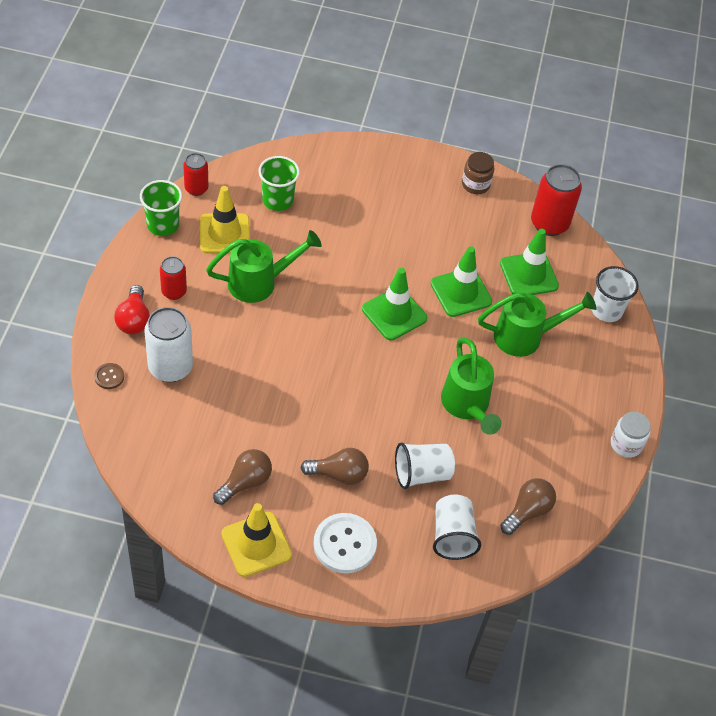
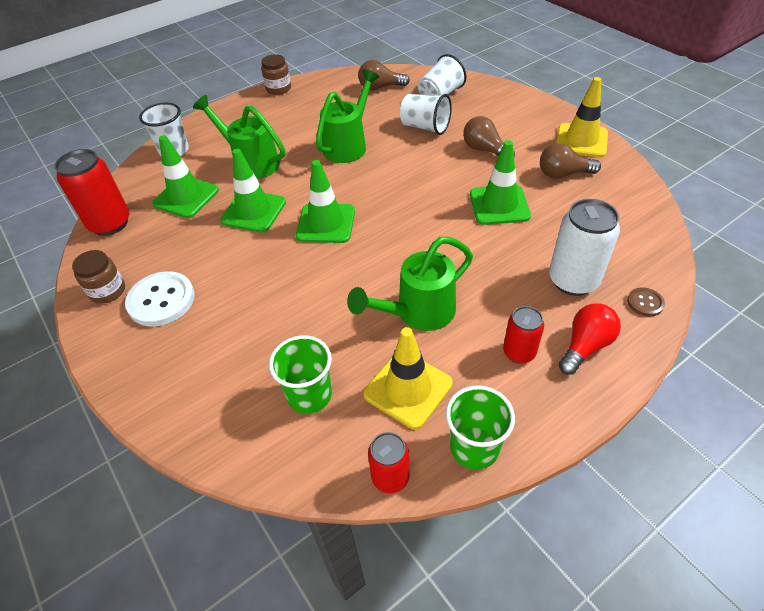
camera: 130 degrees left, 5 degrees down
green watering can [206,230,322,303] -> green watering can turned 60 degrees counterclockwise [347,237,473,331]
white button [313,513,377,574] -> white button moved to [125,271,195,327]
white jar [611,412,651,458] -> brown jar [261,54,291,95]
none -> green traffic cone [470,140,531,225]

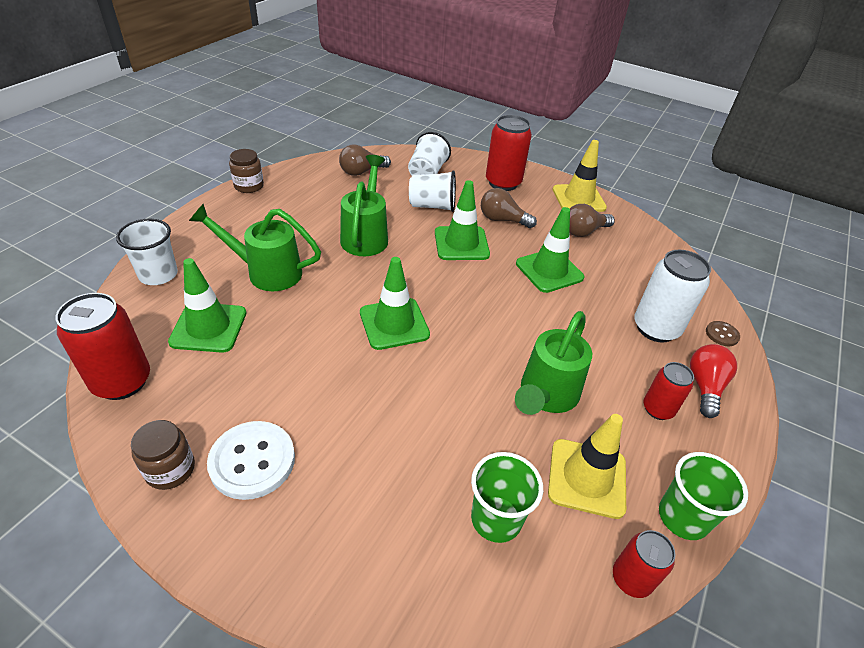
camera: 30 degrees left, 5 degrees down
green traffic cone [220,149,286,233] -> green traffic cone moved to [435,180,490,260]
none -> red can [486,115,532,191]

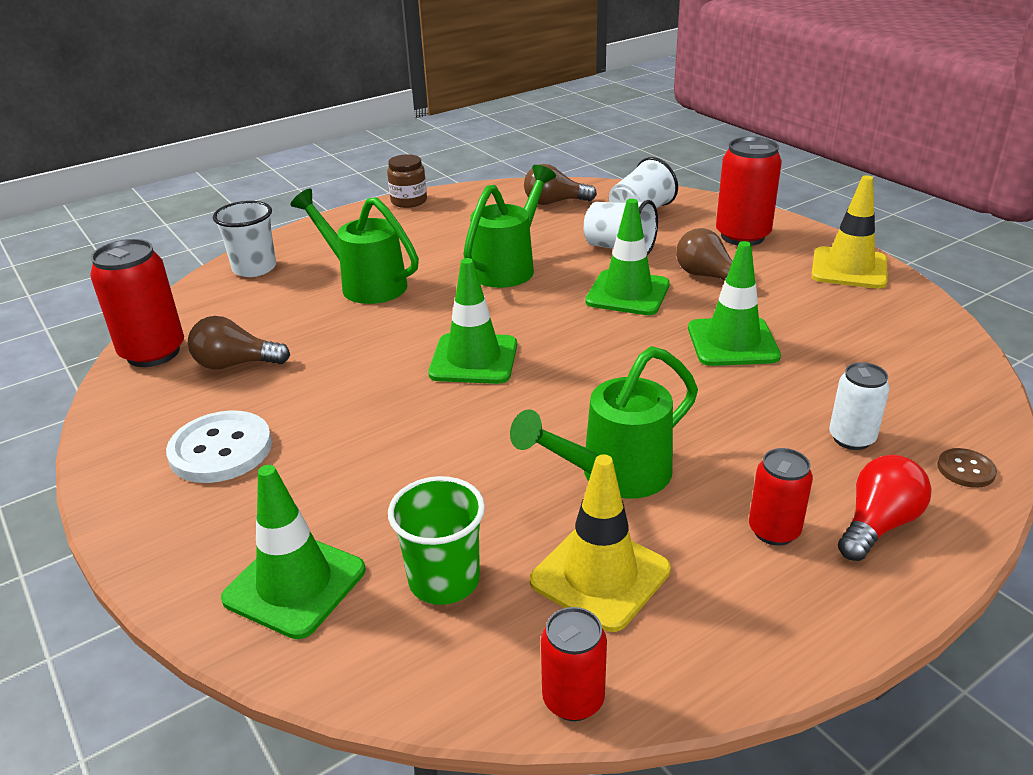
camera: 30 degrees right, 10 degrees down
brown jar [131,420,195,490] -> none
green traffic cone [168,258,246,353] -> green traffic cone moved to [221,465,365,639]
brown light bulb [569,204,615,237] -> brown light bulb moved to [188,316,290,369]
white can [634,250,711,343] -> white can [829,362,890,450], size x0.59
green cup [659,452,748,540] -> none

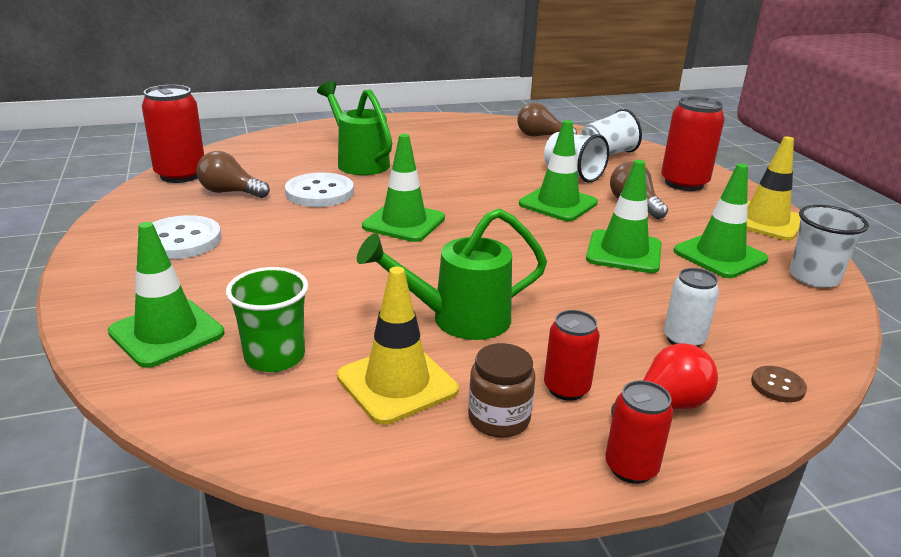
camera: 15 degrees right, 5 degrees down
white cup [213,201,276,277] -> white cup moved to [790,205,869,288]
brown jar [387,154,427,208] -> brown jar moved to [468,343,536,438]
green watering can [463,165,556,288] -> none
red can [541,607,607,721] -> red can moved to [605,380,673,484]
none -> white button [285,172,354,207]
none -> green traffic cone [674,163,768,278]

